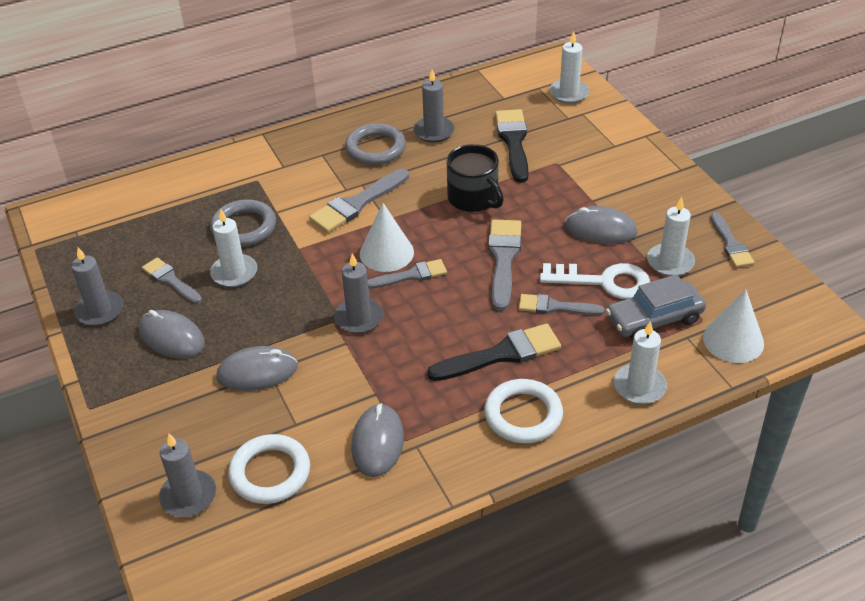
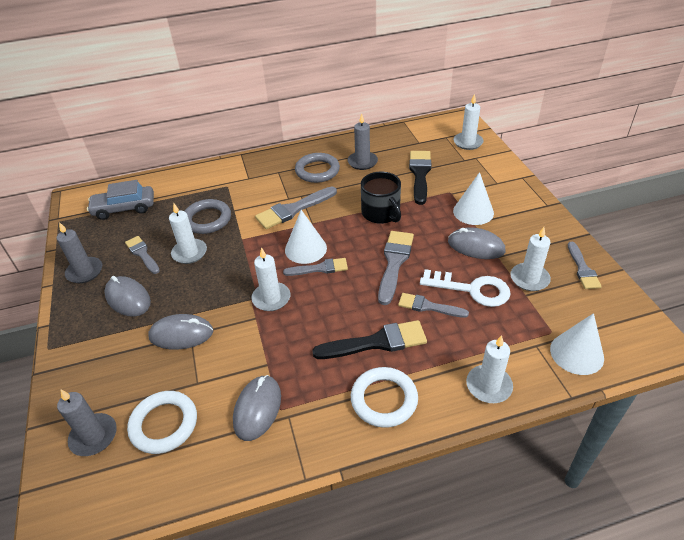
camera: 10 degrees right, 0 degrees up
grey candle [334,253,383,334] -> white candle [251,247,290,311]
grey car [606,274,706,340] -> grey car moved to [87,180,154,220]
none -> white cone [453,172,494,225]

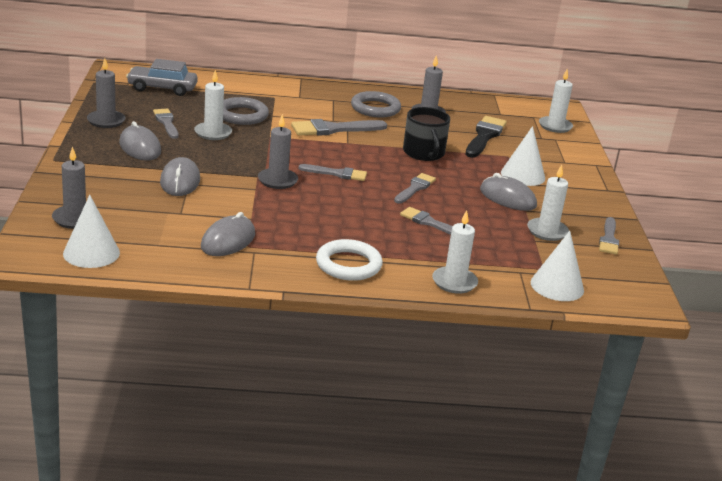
camera: 10 degrees right, 15 degrees down
white ring [127,391,197,454] -> none
grey mouse [148,314,213,350] -> grey mouse turned 75 degrees clockwise [160,157,200,196]
white candle [251,247,290,311] -> grey candle [258,114,298,189]
white cone [285,210,327,264] -> white cone moved to [63,195,120,268]
black brush [312,320,427,359] -> none
grey brush [378,231,414,305] -> grey brush [394,173,436,203], size x0.64
white key [420,269,511,307] -> none

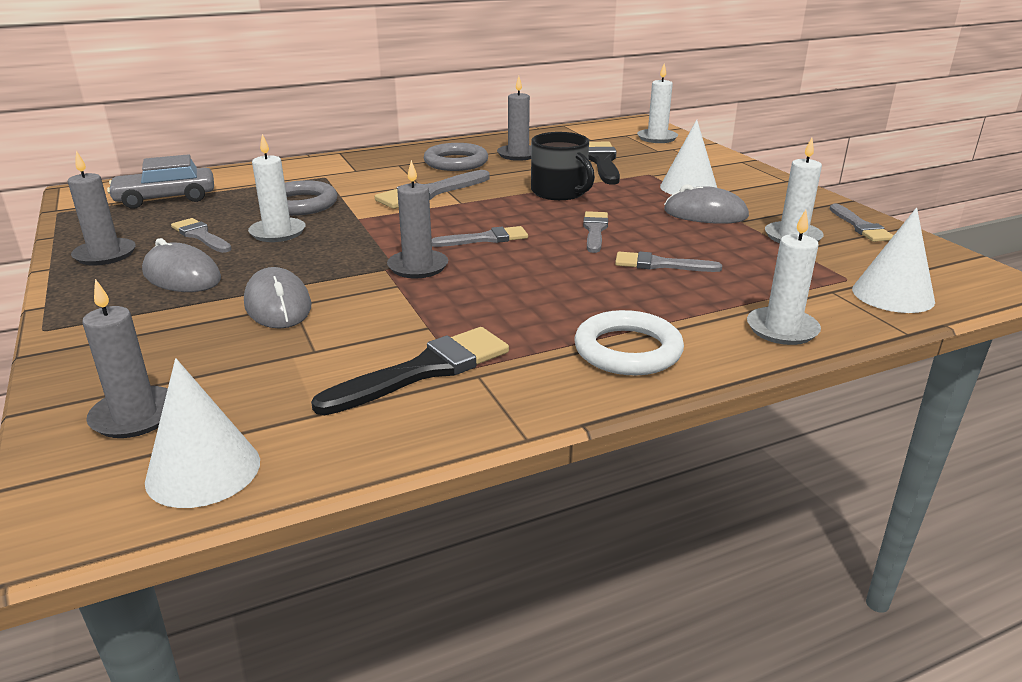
camera: 20 degrees left, 0 degrees up
grey mouse [201,212,255,256] -> black brush [311,327,509,415]

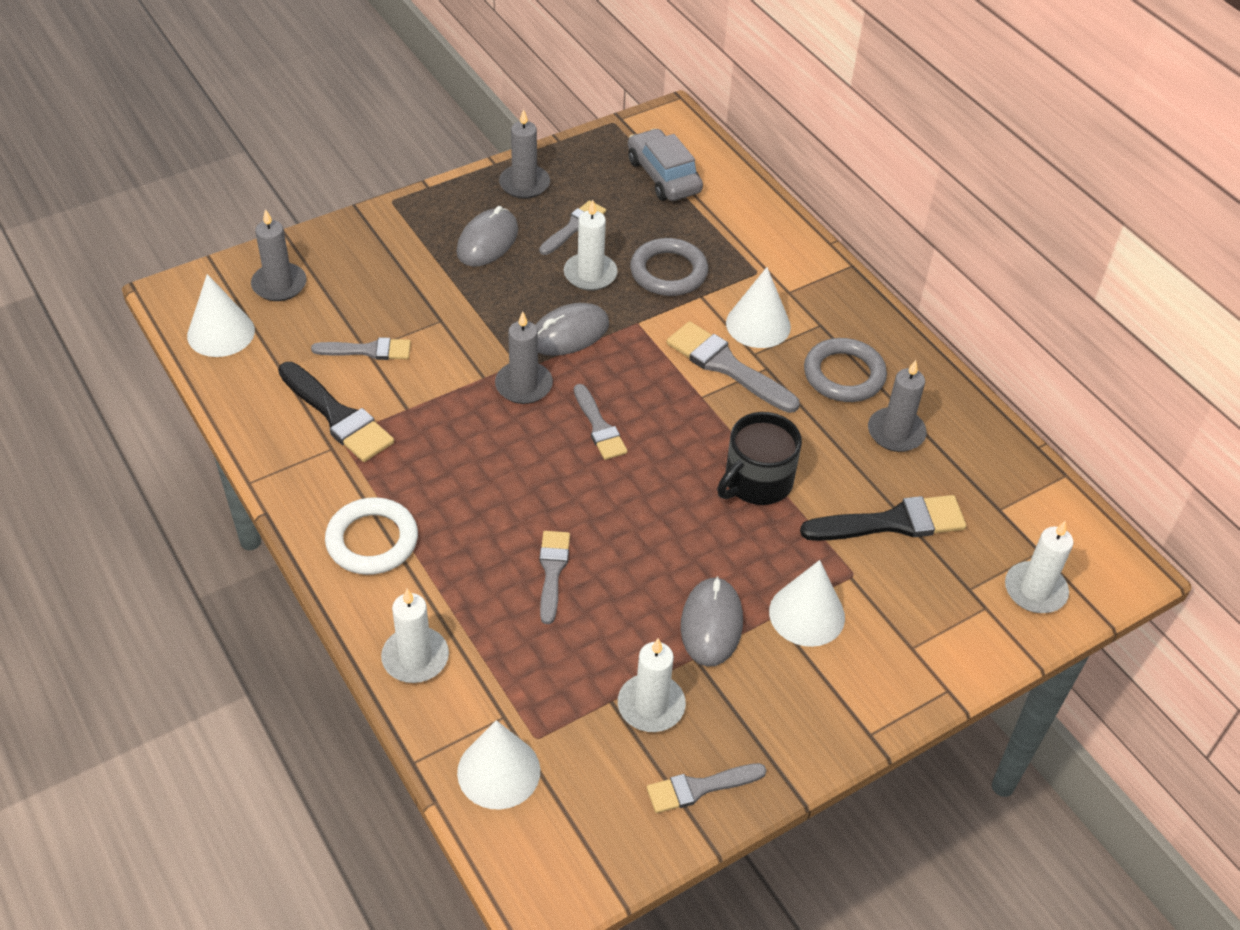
camera: 80 degrees right, 20 degrees up
grey mouse [244,267,312,329] -> grey mouse moved to [535,303,609,356]
grey brush [583,211,608,253] -> grey brush moved to [311,337,411,360]
none -> white cone [726,267,791,348]

